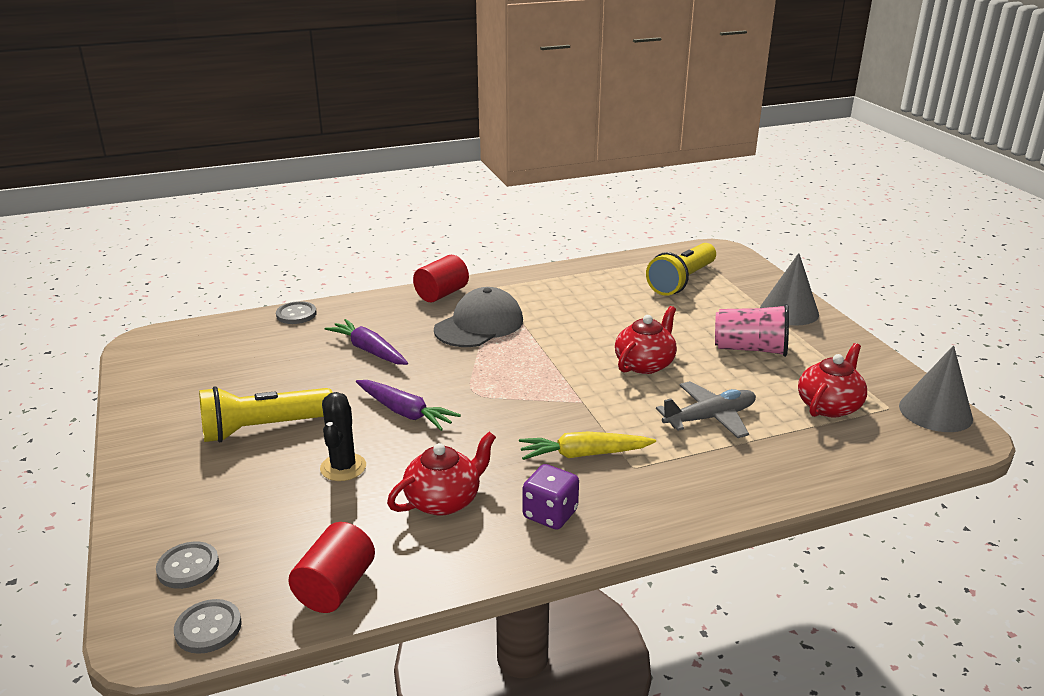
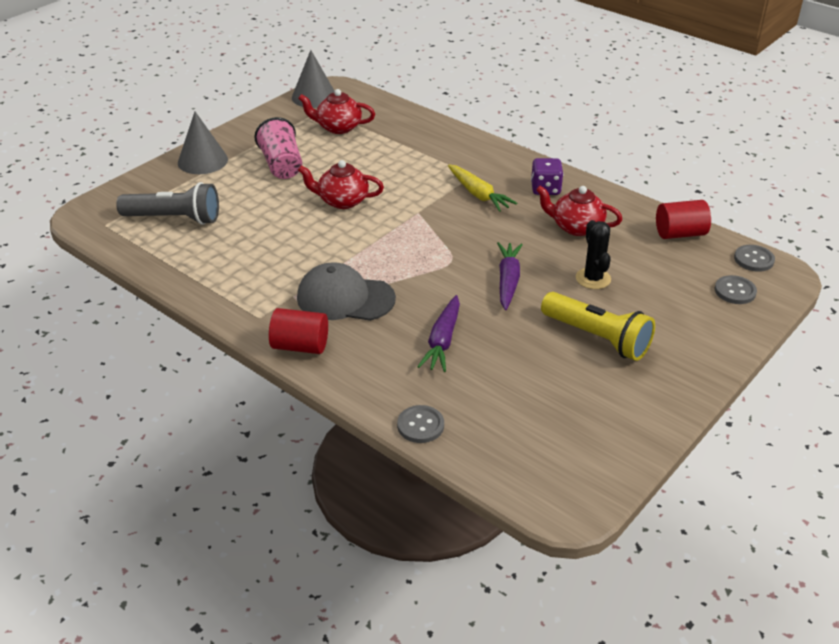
camera: 120 degrees left, 10 degrees up
black cactus [320,392,366,481] -> black cactus turned 75 degrees counterclockwise [576,220,611,289]
yellow flashlight [646,243,716,296] -> grey flashlight [116,182,219,225]
grey plane [656,381,756,438] -> none

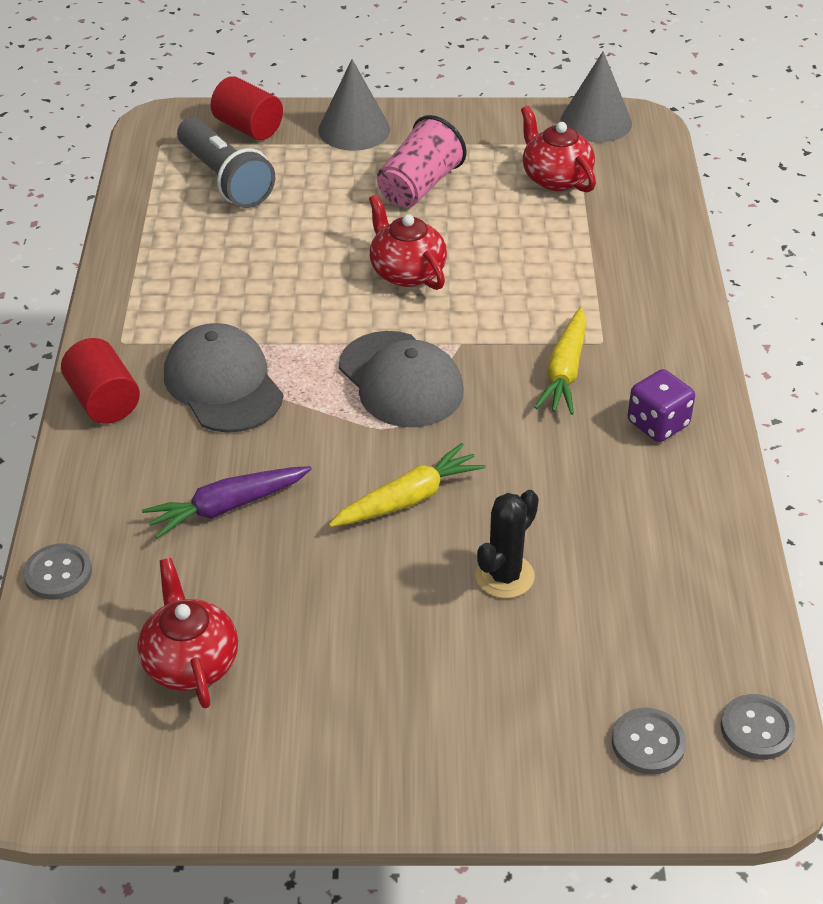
camera: 50 degrees right, 5 degrees up
purple carrot [497,242,523,310] -> yellow carrot [329,443,485,527]
red teapot [536,186,622,236] -> red teapot moved to [137,558,238,708]
yellow flashlight [541,292,655,361] -> none
red cylinder [656,200,711,239] -> red cylinder moved to [211,76,283,140]
none -> grey cap [339,331,464,427]

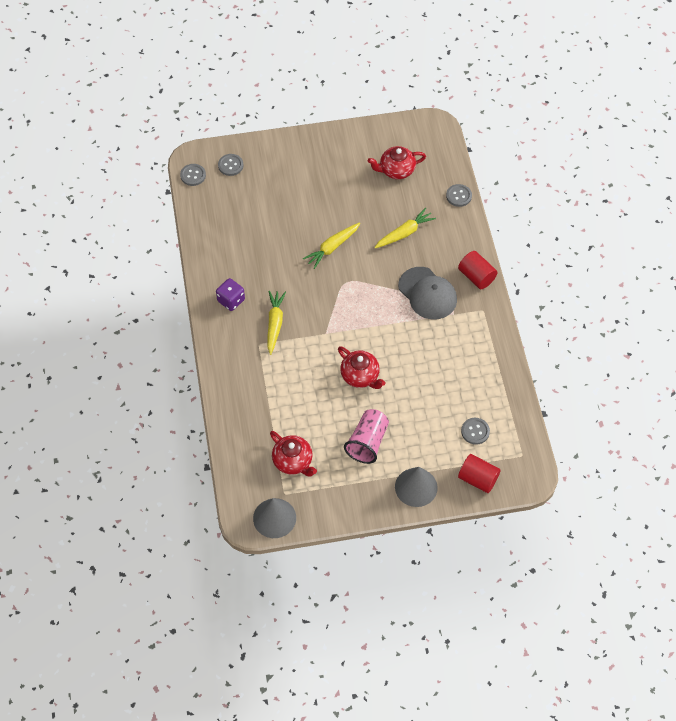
camera: 170 degrees right, 15 degrees up
red teapot [137,558,238,708] -> red teapot turned 105 degrees clockwise [368,146,426,179]
purple carrot [142,466,312,539] -> yellow carrot [374,208,436,248]
grey flashlight [177,118,275,208] -> grey button [461,418,490,445]
grey cap [339,331,464,427] -> none
black cactus [475,490,539,598] -> none

